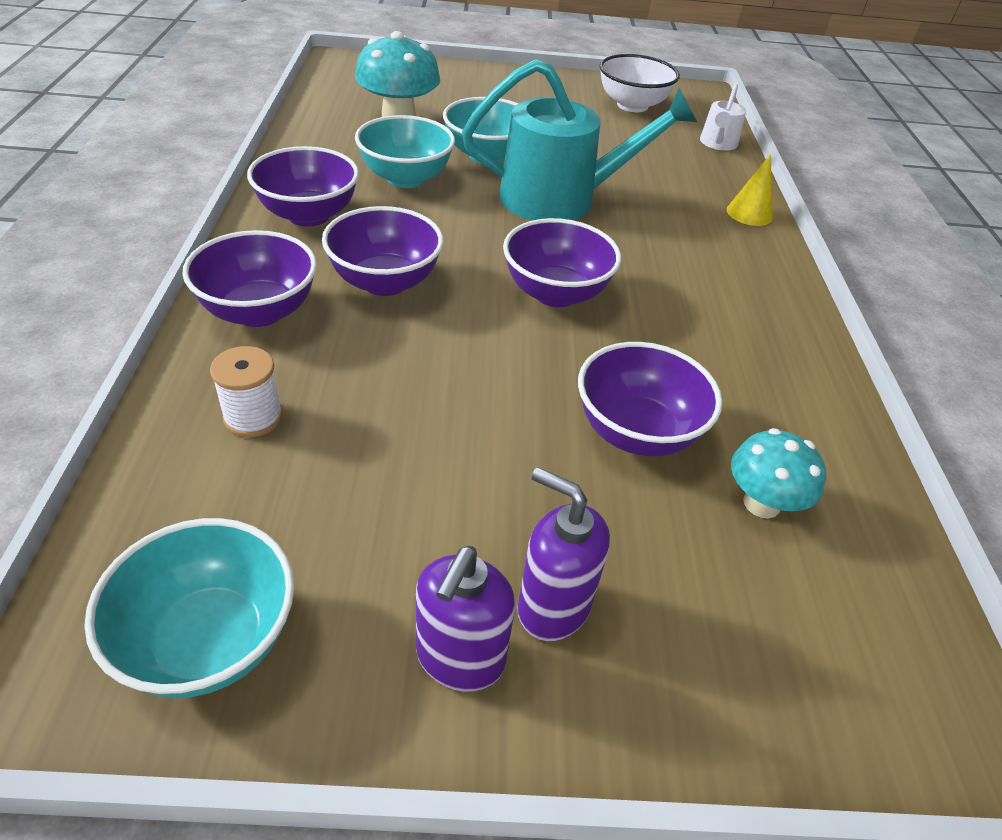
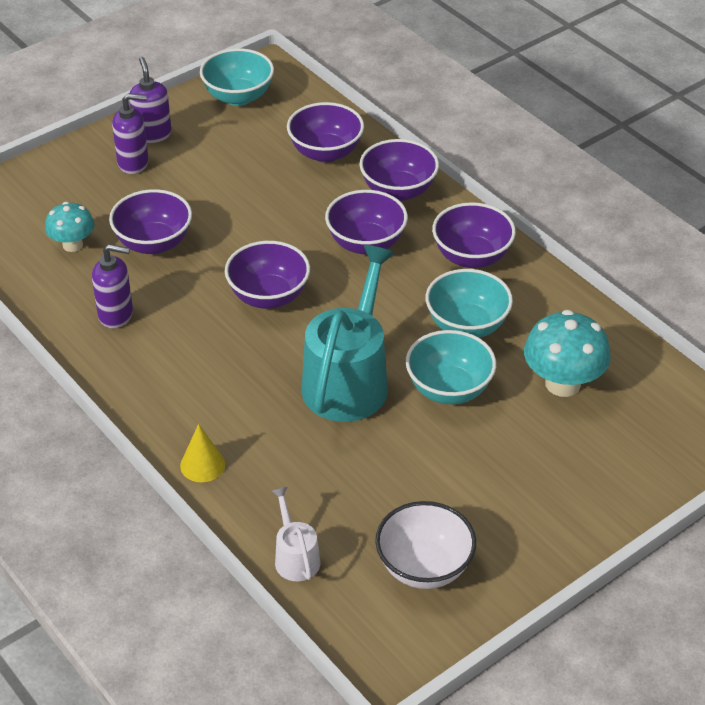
camera: 145 degrees right, 0 degrees up
white spool [210,346,283,437] -> purple bowl [287,102,364,163]
turquoise watering can [462,59,697,221] -> turquoise watering can turned 150 degrees clockwise [302,245,395,422]
none -> purple soap dispenser [92,244,133,328]

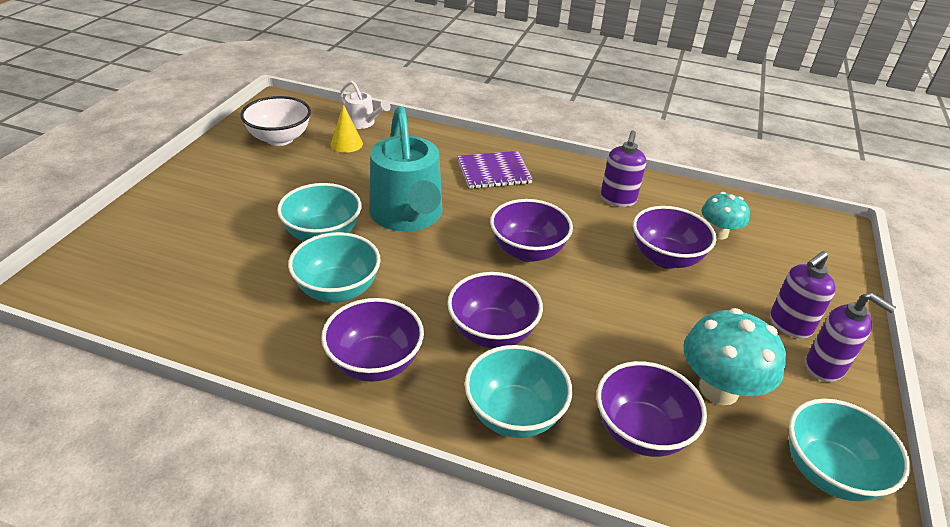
camera: 145 degrees right, 5 degrees down
purple soap dispenser [92,244,133,328] -> purple soap dispenser turned 45 degrees counterclockwise [601,130,646,207]
yellow cone [180,424,225,482] -> yellow cone moved to [330,104,363,153]
purple bowl [360,139,439,201] -> turquoise bowl [465,345,573,438]
turquoise mushroom [524,310,611,397] -> turquoise mushroom moved to [684,308,786,405]
none -> purple notebook [458,151,533,189]

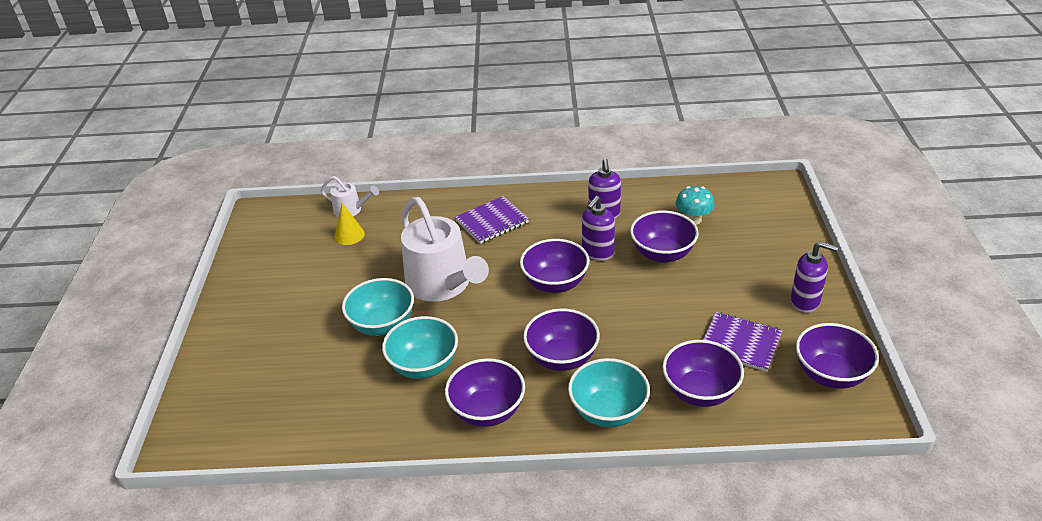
camera: 15 degrees left, 0 degrees up
white bowl [240,96,311,146] -> none
turquoise watering can [369,106,443,231] -> white watering can [401,197,489,302]
turquoise mushroom [684,308,786,405] -> purple notebook [703,312,782,372]
purple soap dispenser [770,251,836,339] -> purple soap dispenser moved to [582,196,615,261]
turquoise bowl [789,399,910,501] -> purple bowl [796,323,879,389]

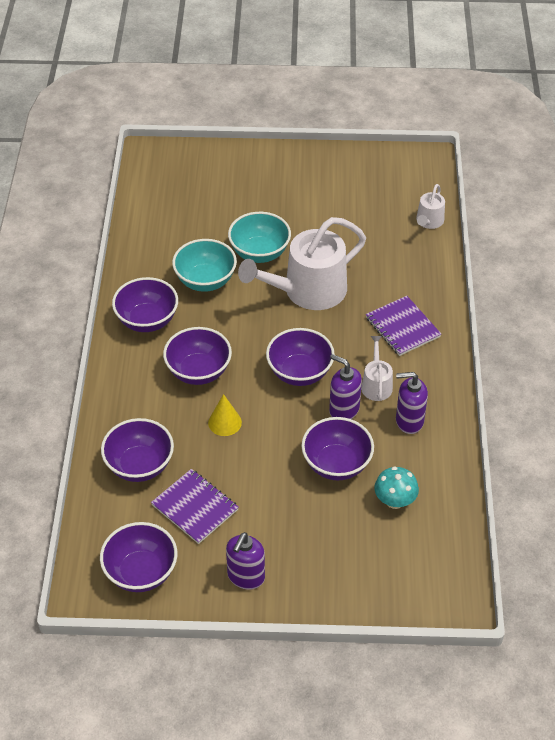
camera: 90 degrees right, 10 degrees up
yellow cone [334,203,365,245] -> yellow cone moved to [208,394,242,436]
turquoise bowl [568,358,650,427] -> none
purple notebook [703,312,782,372] -> purple notebook turned 75 degrees counterclockwise [151,469,239,544]
none -> white watering can [361,336,393,401]

